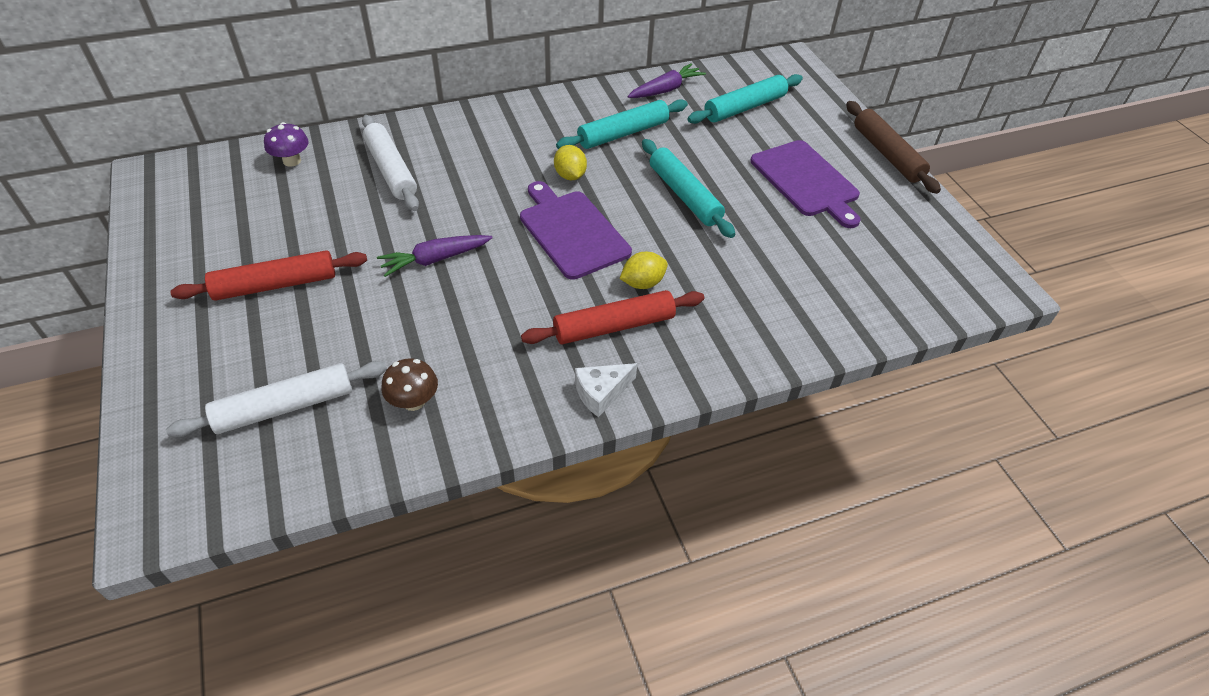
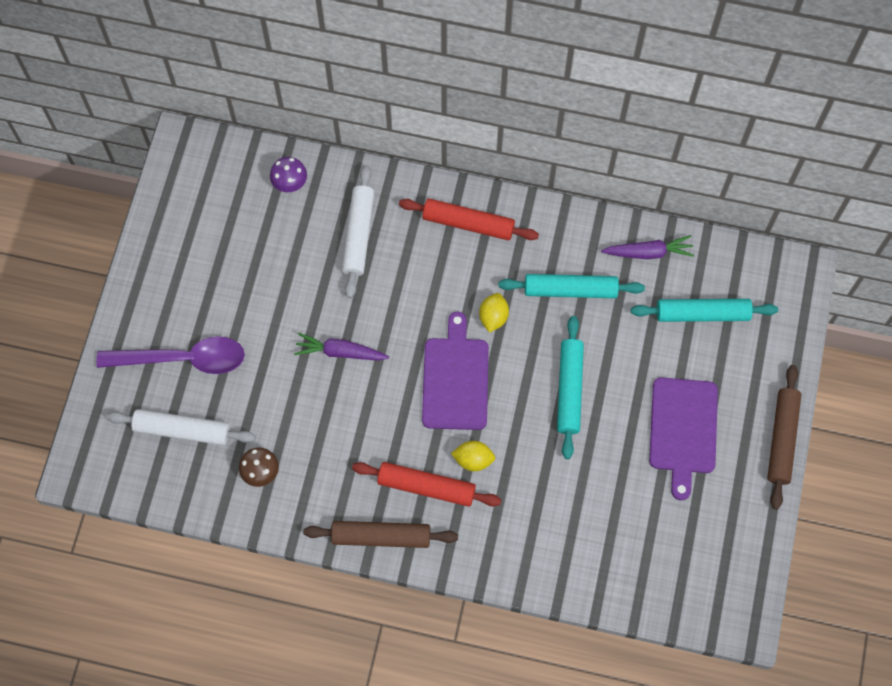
camera: 35 degrees right, 20 degrees up
red rolling pin [170,250,367,301] -> red rolling pin moved to [399,199,539,240]
white cheese [575,363,637,417] -> brown rolling pin [304,521,458,548]
none -> purple spoon [96,336,245,374]

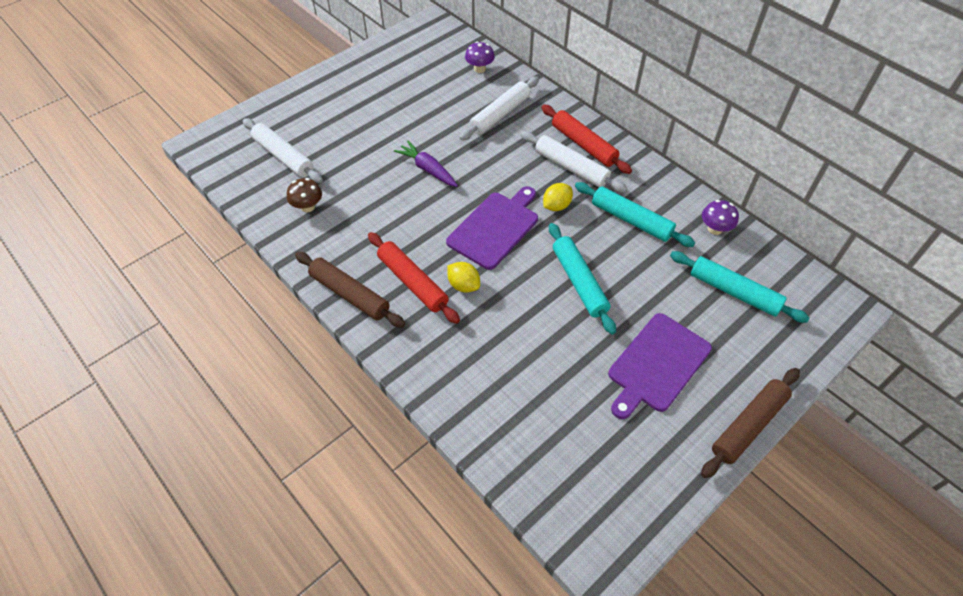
camera: 35 degrees right, 15 degrees down
purple spoon [96,336,245,374] -> none
turquoise rolling pin [557,316,584,459] -> turquoise rolling pin turned 60 degrees counterclockwise [549,223,616,334]
purple carrot [601,235,695,259] -> purple mushroom [702,200,739,235]
none -> white rolling pin [521,131,627,193]

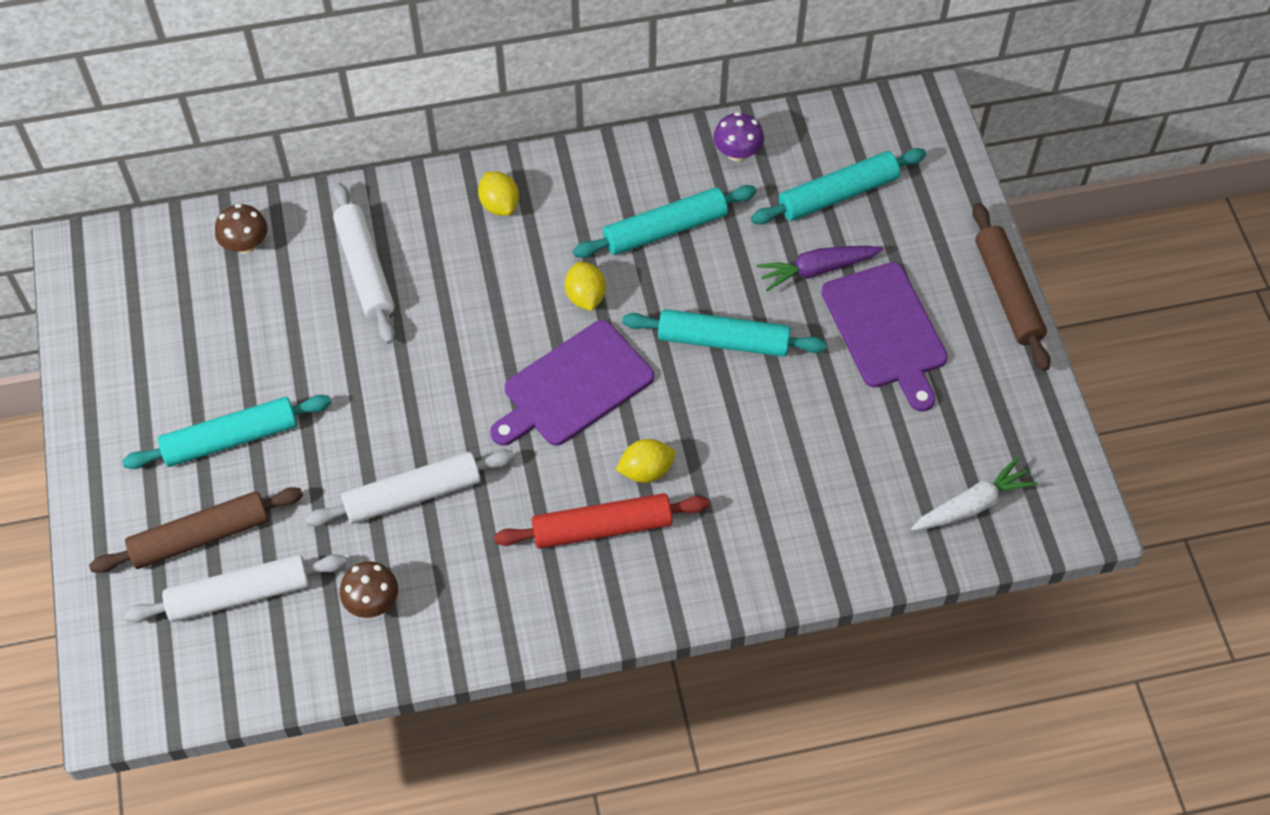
camera: 60 degrees left, 5 degrees up
brown rolling pin [295,252,405,328] -> brown rolling pin moved to [89,487,303,573]
purple carrot [394,141,458,187] -> purple carrot moved to [756,246,883,291]
purple cutting board [446,186,538,270] -> purple cutting board turned 105 degrees counterclockwise [490,320,654,446]
purple mushroom [465,41,495,73] -> brown mushroom [215,204,268,254]
white rolling pin [521,131,627,193] -> white rolling pin moved to [306,450,515,526]
red rolling pin [541,105,632,174] -> yellow lemon [478,171,519,216]
none -> turquoise rolling pin [122,395,331,469]
none -> white carrot [911,457,1037,531]

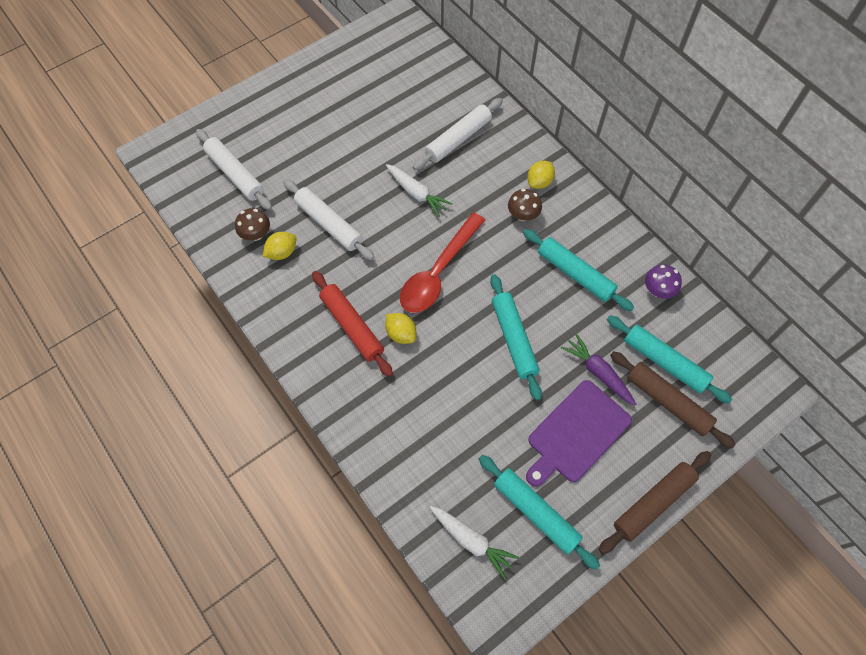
camera: 65 degrees right, 5 degrees up
brown rolling pin [89,487,303,573] -> brown rolling pin moved to [610,351,736,448]
turquoise rolling pin [122,395,331,469] -> turquoise rolling pin moved to [479,455,600,570]
brown mushroom [215,204,268,254] -> brown mushroom moved to [508,189,542,221]
purple cutting board [490,320,654,446] -> red spoon [400,212,485,313]
yellow lemon [565,261,606,311] -> yellow lemon moved to [263,232,297,260]
none -> white carrot [386,164,453,217]

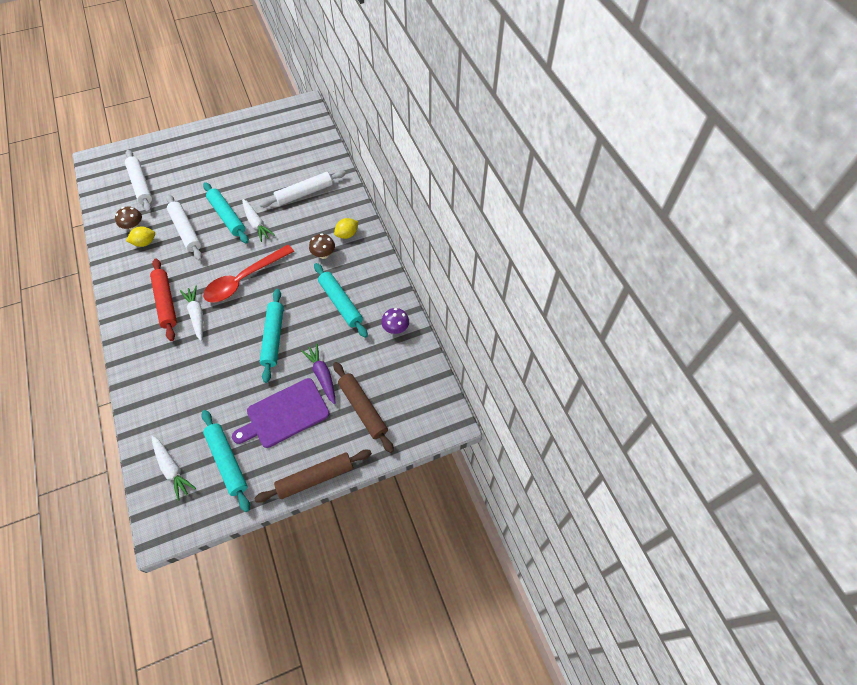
camera: 15 degrees right, 5 degrees down
yellow lemon [385,313,416,344] -> white carrot [180,286,203,341]
turquoise rolling pin [607,316,732,404] -> turquoise rolling pin moved to [203,182,249,244]

